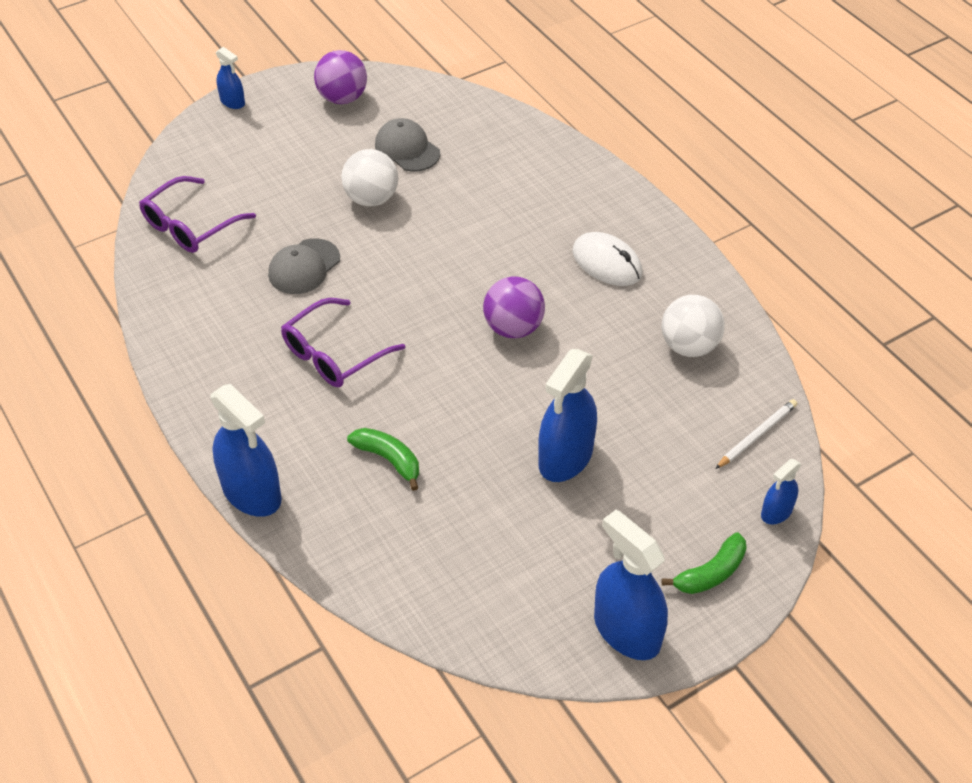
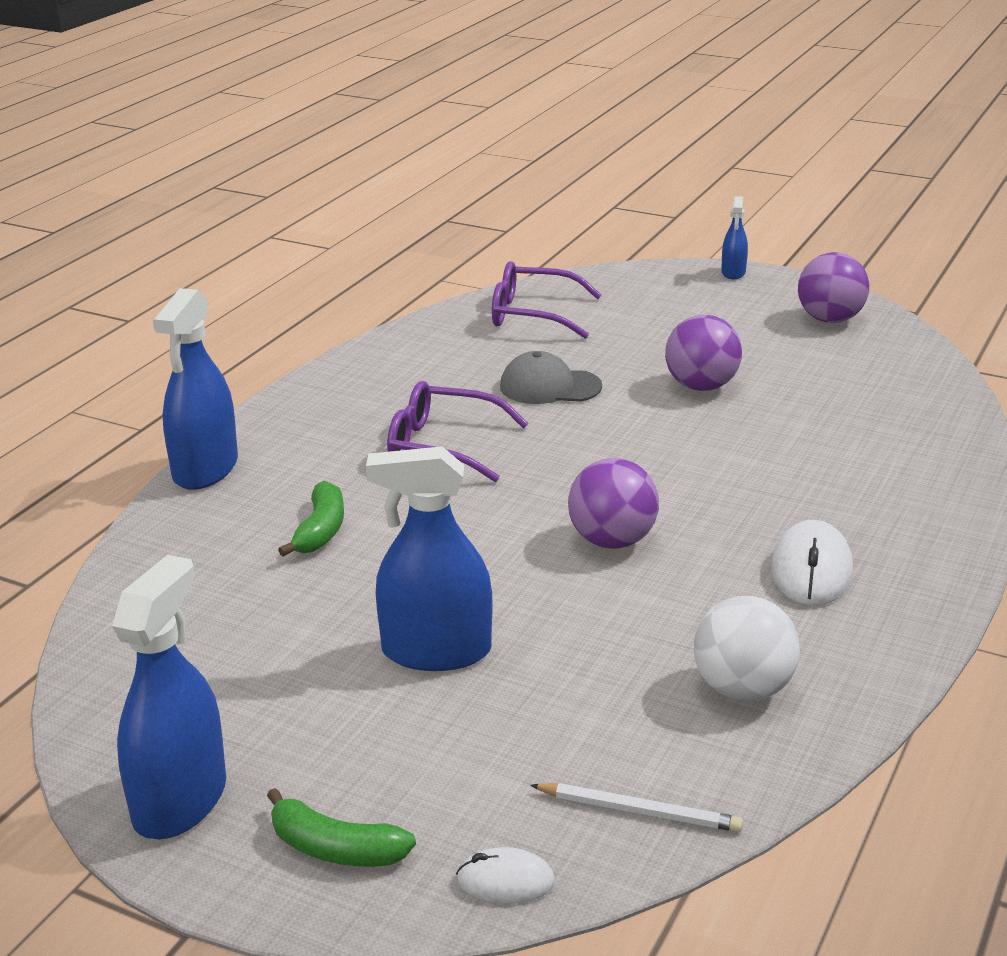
camera: 60 degrees right, 20 degrees down
white ball [341,149,398,207] -> purple ball [665,315,742,391]
grey cap [375,118,440,172] -> none
blue spray bottle [761,459,802,524] -> white mouse [456,847,555,904]

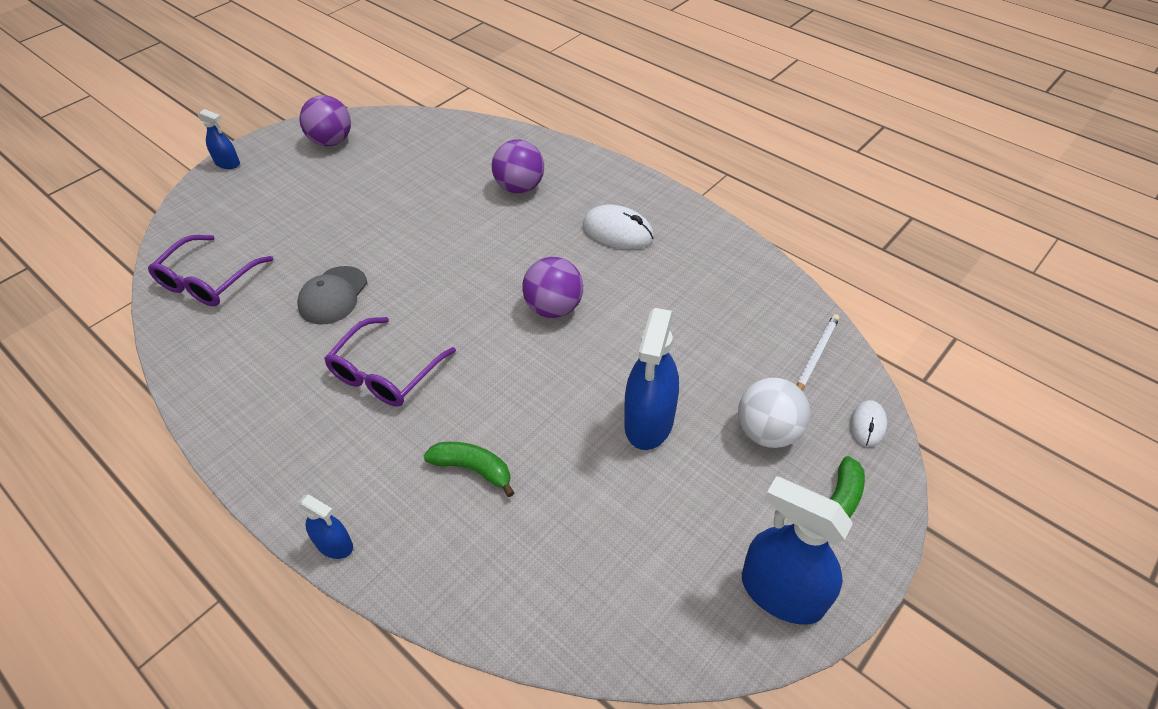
camera: 75 degrees left, 20 degrees up
blue spray bottle [153,288,238,490] -> blue spray bottle [298,494,353,559], size x0.52
purple ball [665,315,742,391] -> purple ball moved to [492,139,544,194]
white ball [694,596,800,701] -> white ball moved to [738,377,810,448]

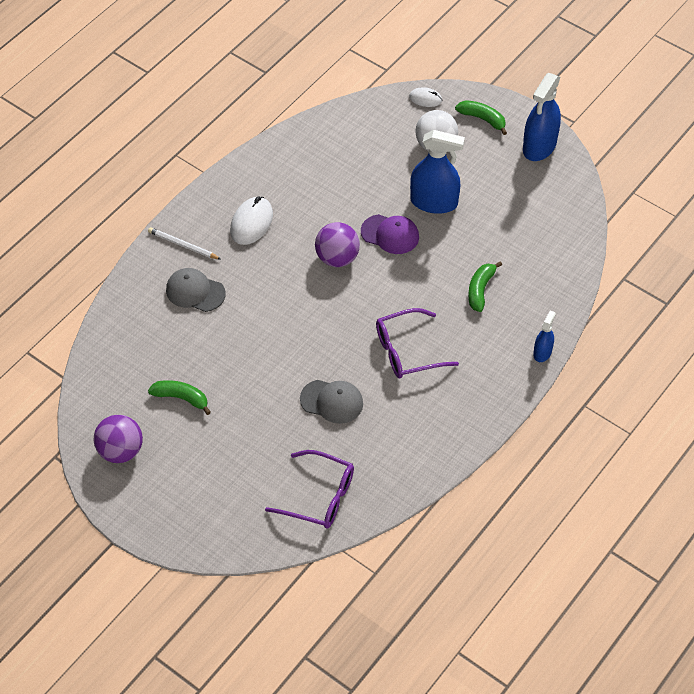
camera: 95 degrees left, 5 degrees up
blue spray bottle [198,109,240,169] -> none
purple glasses [324,317,456,407] -> purple glasses turned 135 degrees clockwise [376,308,459,378]
purple ball [492,139,544,194] -> grey cap [166,268,226,312]
white pencil [797,314,840,390] -> white pencil moved to [148,227,220,259]
none -> green banana [148,380,211,415]
none -> purple cap [361,214,419,254]

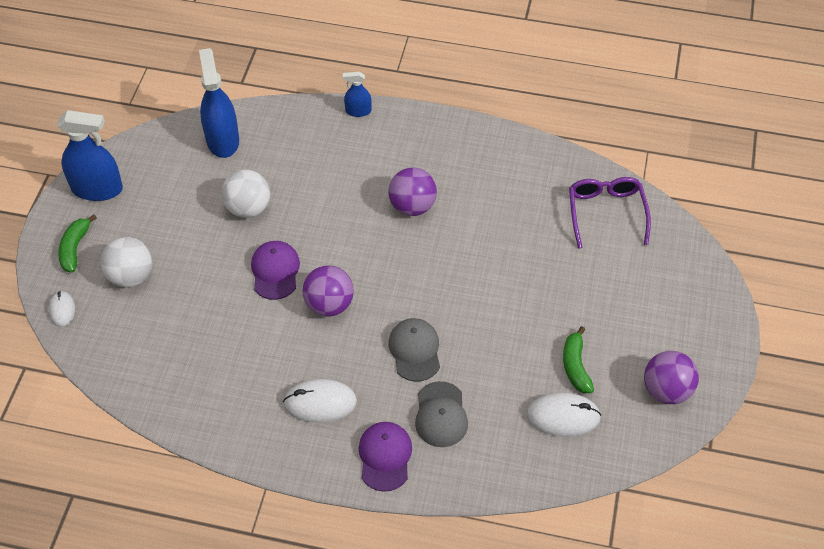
camera: 115 degrees left, 0 degrees up
white pencil [148,227,220,259] -> purple cap [359,422,412,492]
grey cap [300,380,363,424] -> grey cap moved to [388,318,440,382]
purple glasses [376,308,459,378] -> purple ball [388,168,437,216]
blue spray bottle [410,130,465,214] -> blue spray bottle moved to [199,48,239,158]
green banana [468,261,502,312] -> none
none -> white ball [222,170,270,218]
none -> white mouse [526,392,601,437]

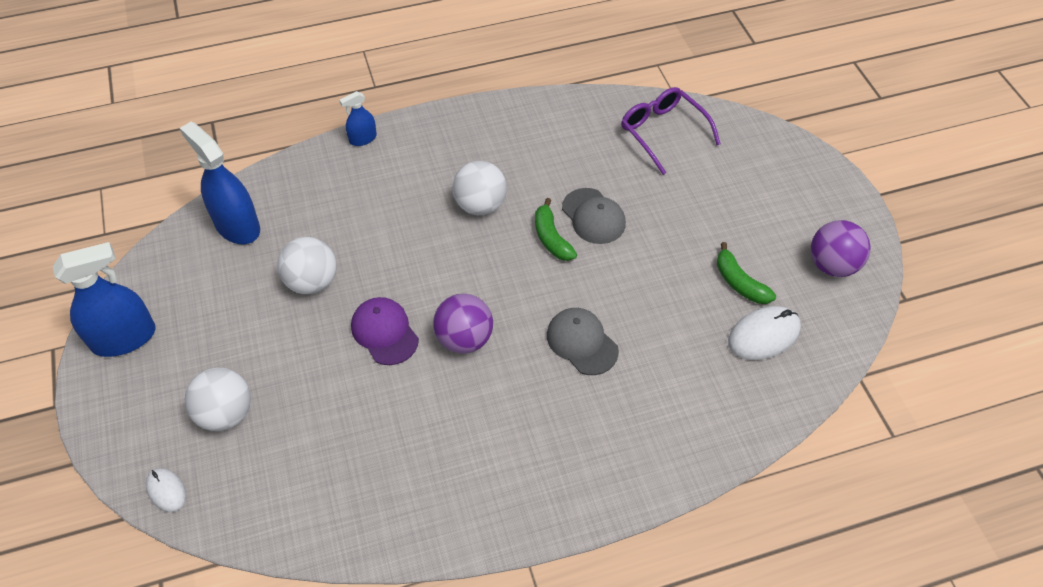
camera: 30 degrees left, 0 degrees up
green banana [58,214,97,273] -> green banana moved to [535,198,577,261]
white mouse [283,379,357,423] -> none
purple cap [359,422,412,492] -> none
purple ball [388,168,437,216] -> white ball [453,161,507,215]
grey cap [415,381,468,447] -> grey cap moved to [562,188,626,244]

